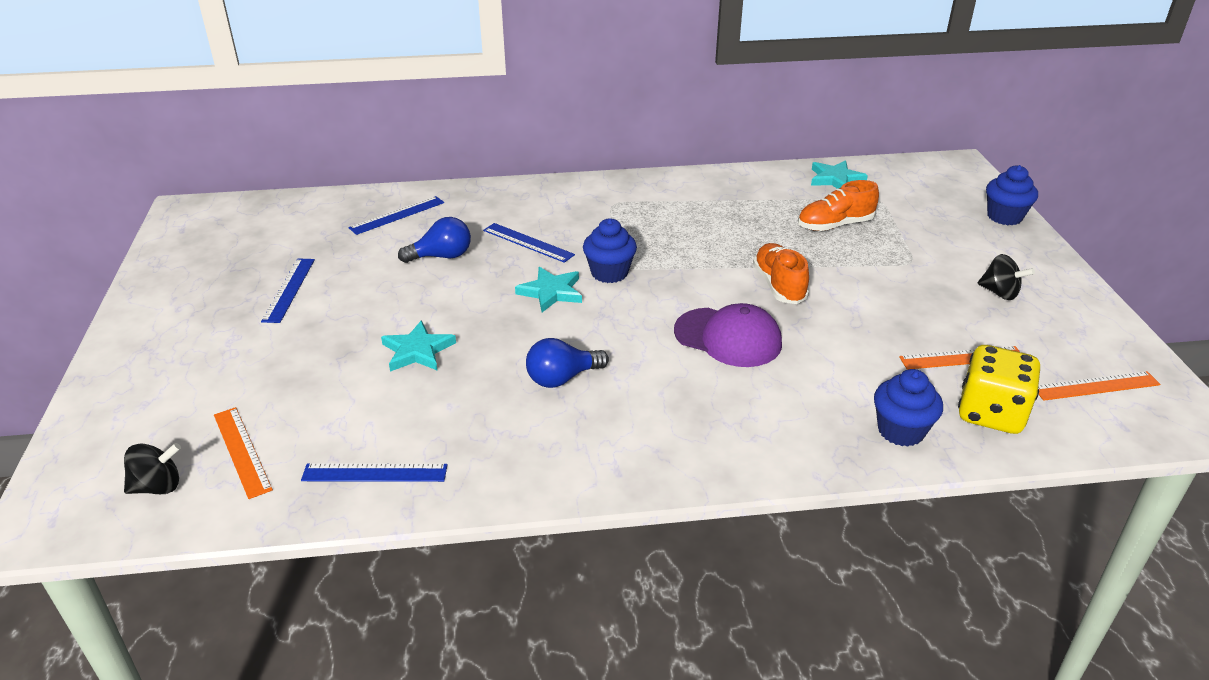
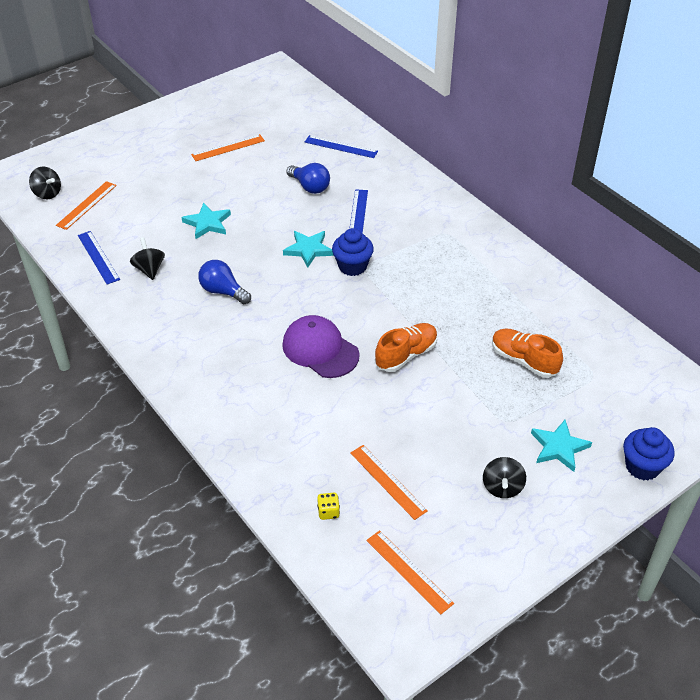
camera: 60 degrees right, 10 degrees up
blue ruler [261,258,315,323] -> orange ruler [191,134,265,161]
purple cap [674,303,782,367] -> purple cap turned 135 degrees clockwise [282,315,360,378]
turquoise star [811,160,868,189] -> turquoise star moved to [531,420,592,472]
blue cupcake [874,369,943,447] -> none
yellow dice [958,345,1040,434] -> yellow dice [317,493,340,520], size x0.41
none -> black spinning top [130,237,165,280]

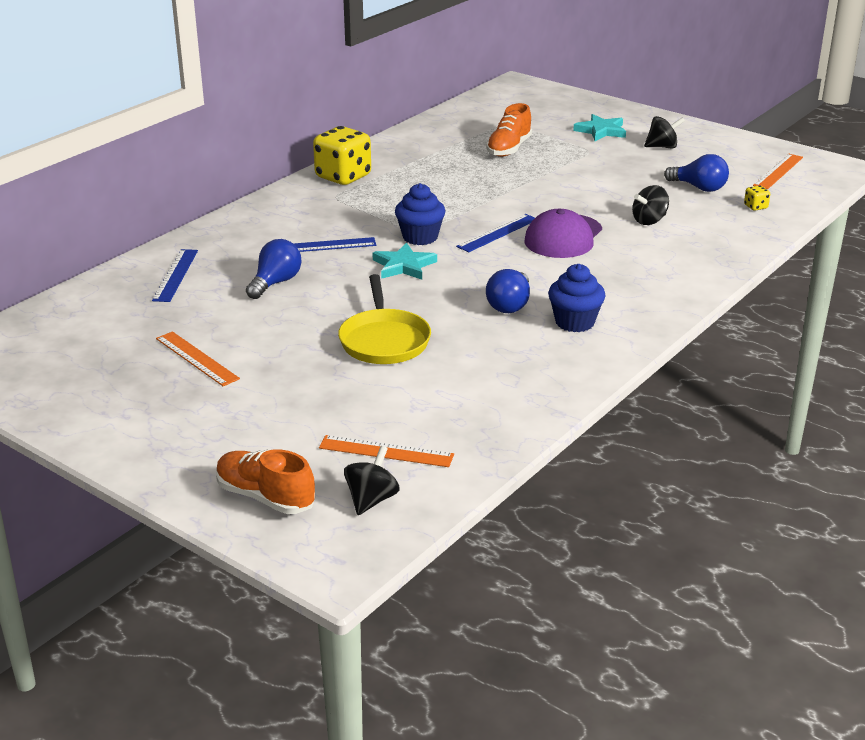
camera: 105 degrees left, 15 degrees down
blue ruler [78,231,120,285] -> blue ruler moved to [456,214,535,252]
black spinning top [130,237,165,280] -> black spinning top moved to [632,185,669,225]
turquoise star [182,203,231,239] -> yellow pan [338,274,431,364]
orange ruler [351,445,428,520] -> blue light bulb [664,154,729,192]
orange shoe [375,323,438,372] -> orange shoe moved to [216,449,315,514]
blue cupcake [623,427,675,481] -> blue cupcake moved to [548,264,605,332]
none -> yellow dice [313,126,371,185]

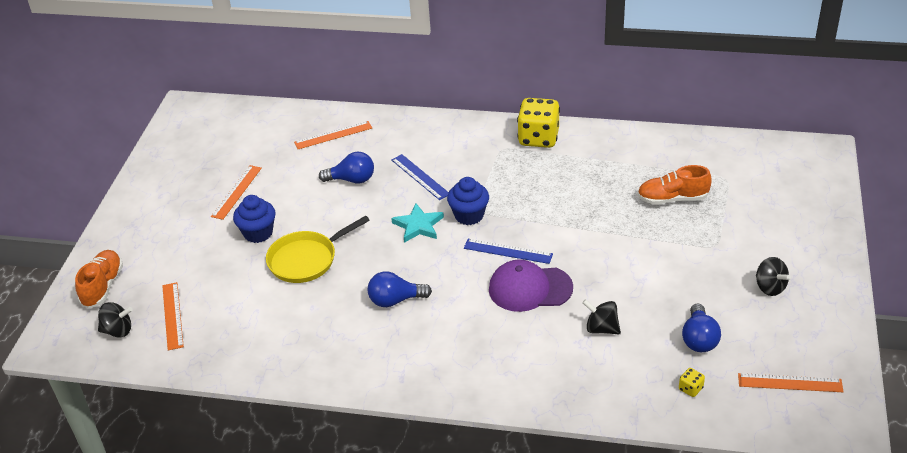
camera: 65 degrees right, 10 degrees up
blue ruler [152,249,198,302] -> orange ruler [294,121,372,149]
blue cupcake [548,264,605,332] -> blue cupcake moved to [233,195,276,243]
turquoise star [573,114,626,141] -> none

